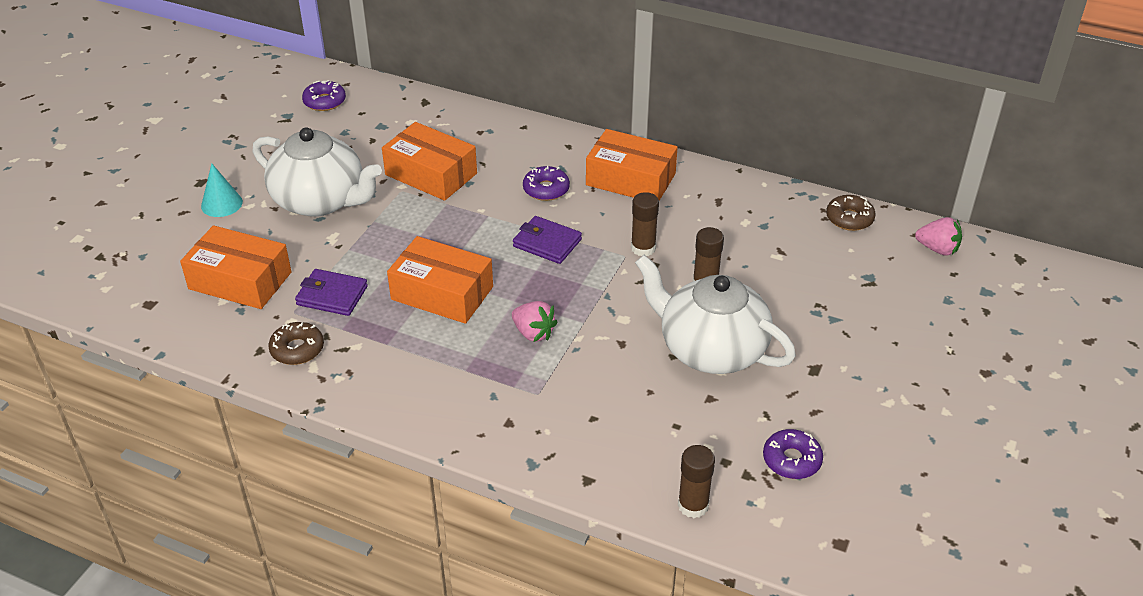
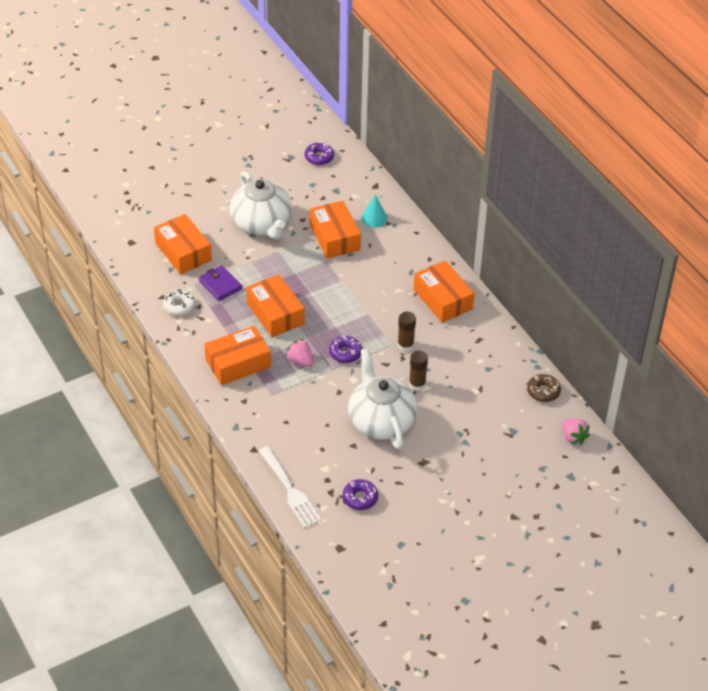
camera: 35 degrees right, 5 degrees up
turquoise cone [201,163,243,217] -> turquoise cone moved to [361,194,388,228]
brown donut [268,322,324,365] -> white donut [163,289,196,316]
pink strawberry [512,301,558,342] -> pink strawberry turned 150 degrees clockwise [285,339,313,367]
purple wallet [513,216,582,264] -> none
purple donut [523,166,570,201] -> purple donut moved to [329,336,362,363]
brown glue stick [678,445,715,518] -> white fork [259,446,322,528]
none -> orange box [205,326,271,385]

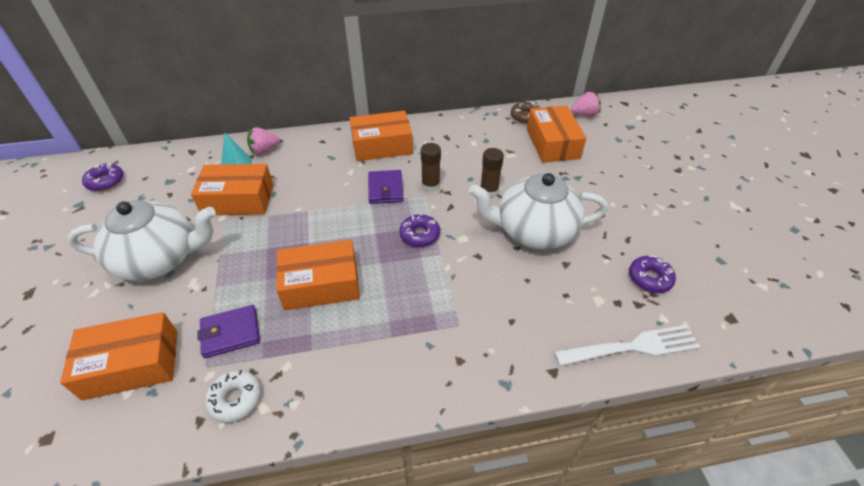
camera: 70 degrees left, 0 degrees up
orange box [205,326,271,385] -> orange box moved to [527,106,587,163]
pink strawberry [285,339,313,367] -> pink strawberry moved to [247,127,280,155]
none -> purple wallet [368,170,404,204]

